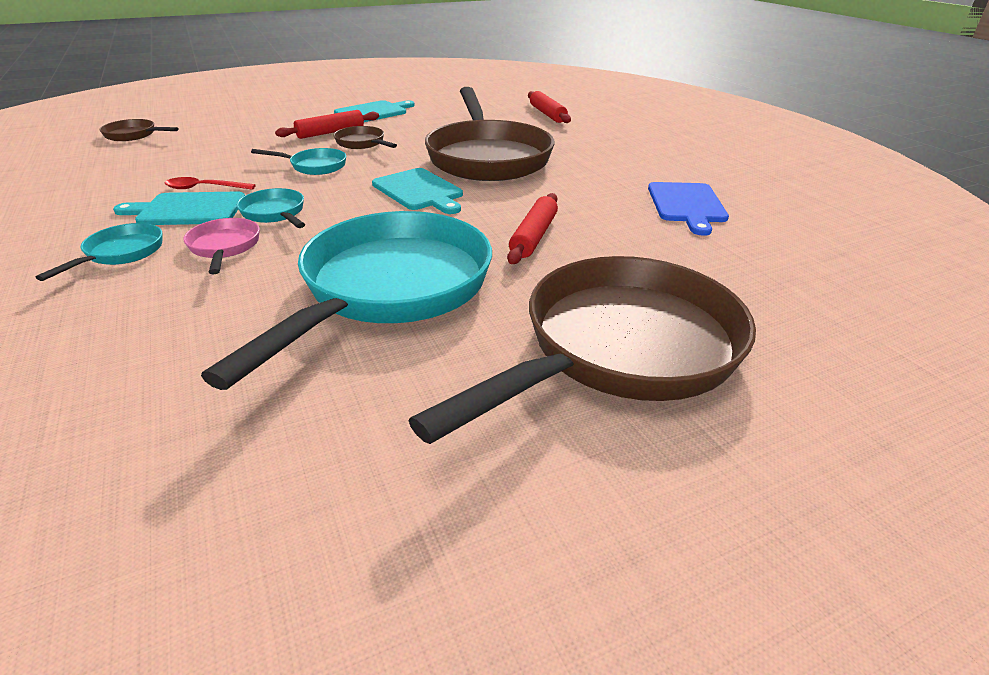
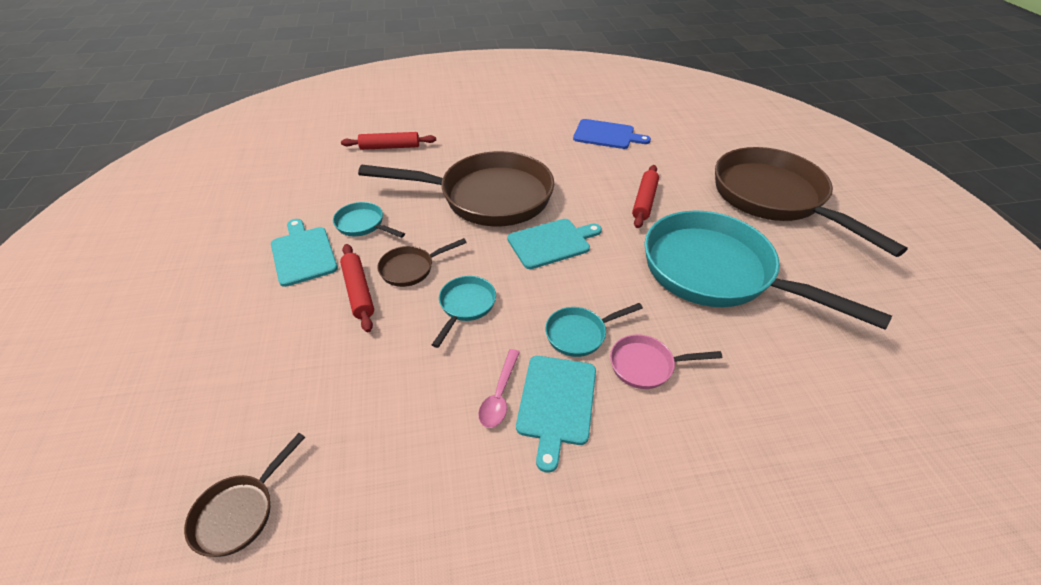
camera: 75 degrees left, 10 degrees up
turquoise pan [35,223,162,281] -> turquoise pan moved to [333,202,405,238]
red spoon [165,177,255,190] -> pink spoon [478,349,520,428]
red rolling pin [507,193,558,264] -> red rolling pin turned 75 degrees clockwise [632,165,659,228]

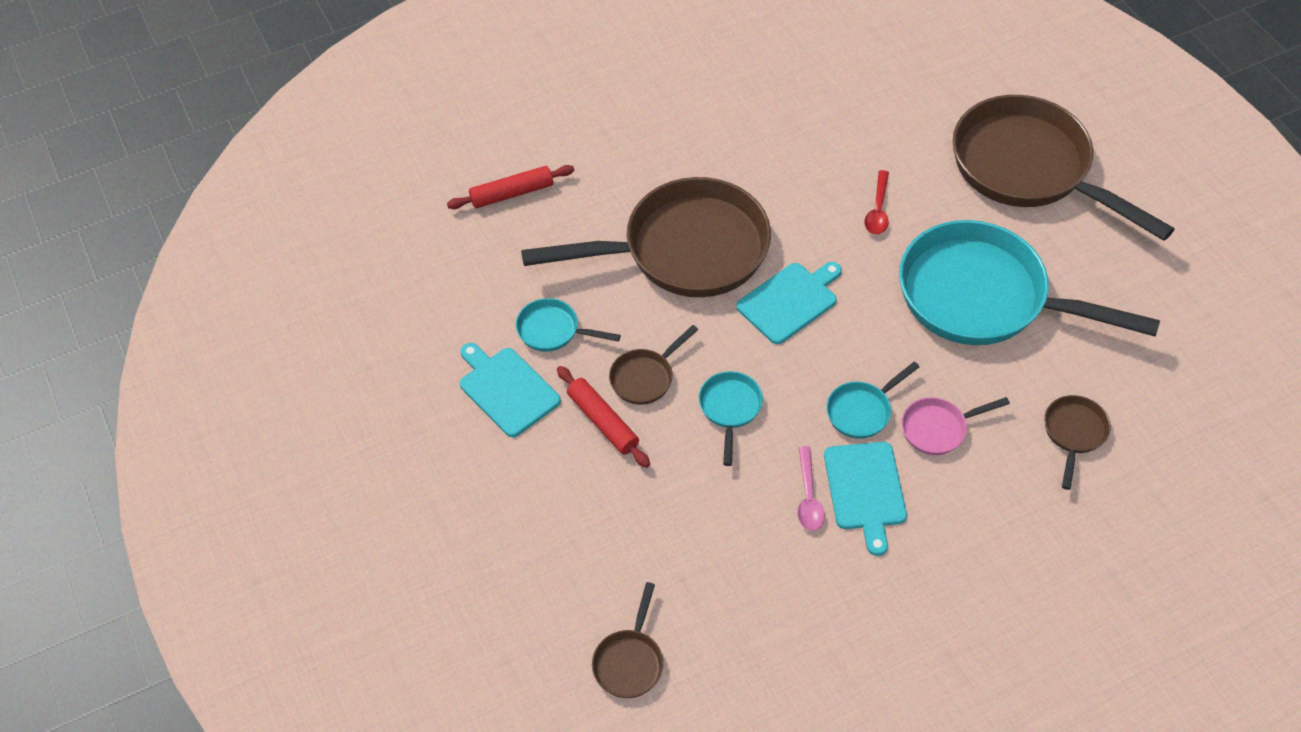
camera: 15 degrees left, 10 degrees up
blue cutting board [573,119,651,149] -> none
red rolling pin [632,165,659,228] -> red spoon [865,170,889,235]
none -> brown pan [1044,395,1111,490]

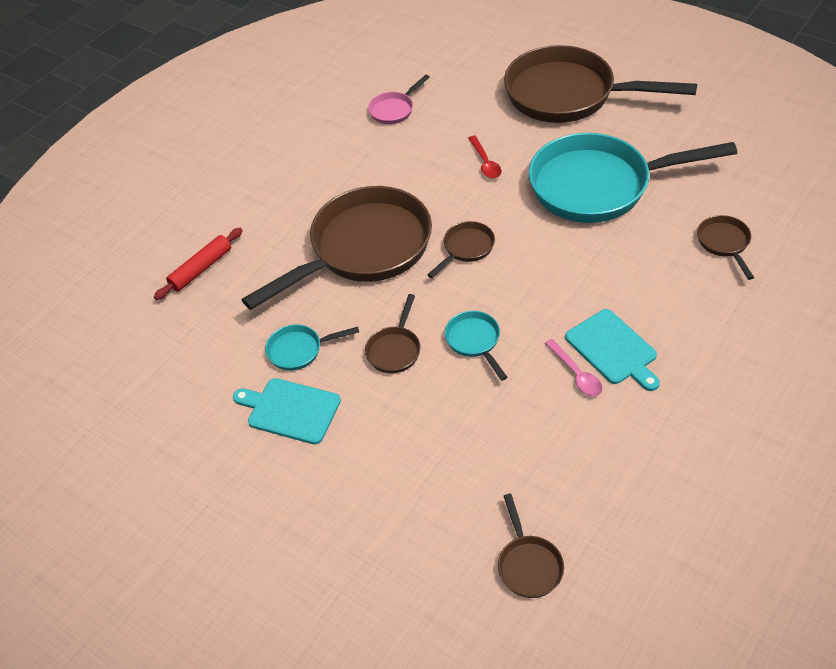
camera: 25 degrees left, 5 degrees down
red rolling pin [557,366,650,468] -> none
turquoise cutting board [736,262,842,344] -> brown pan [427,221,495,278]
turquoise pan [826,362,919,439] -> none
pink pan [901,397,1010,455] -> pink pan moved to [368,75,430,124]

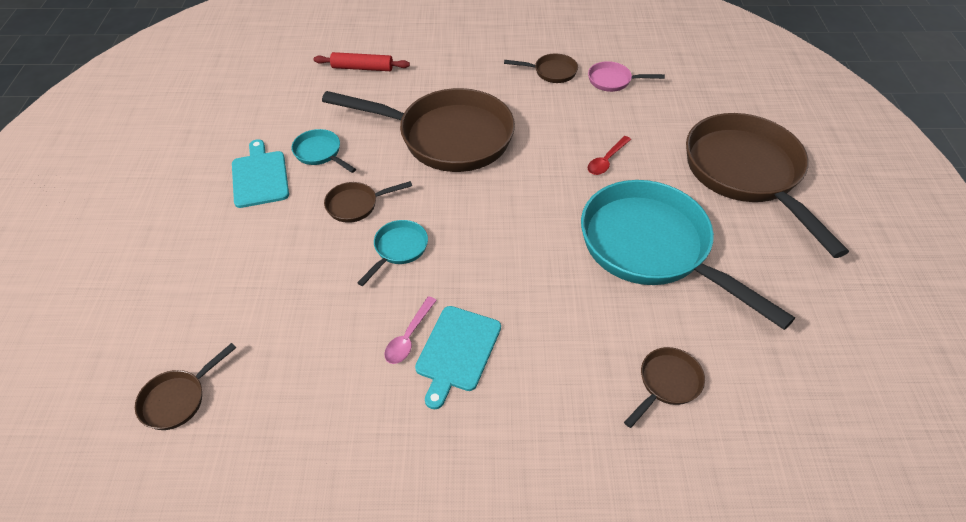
camera: 50 degrees right, 0 degrees up
brown pan [427,221,495,278] -> brown pan moved to [504,54,578,83]

